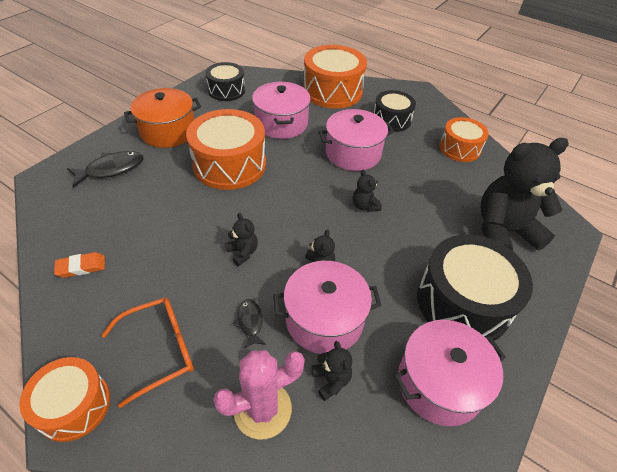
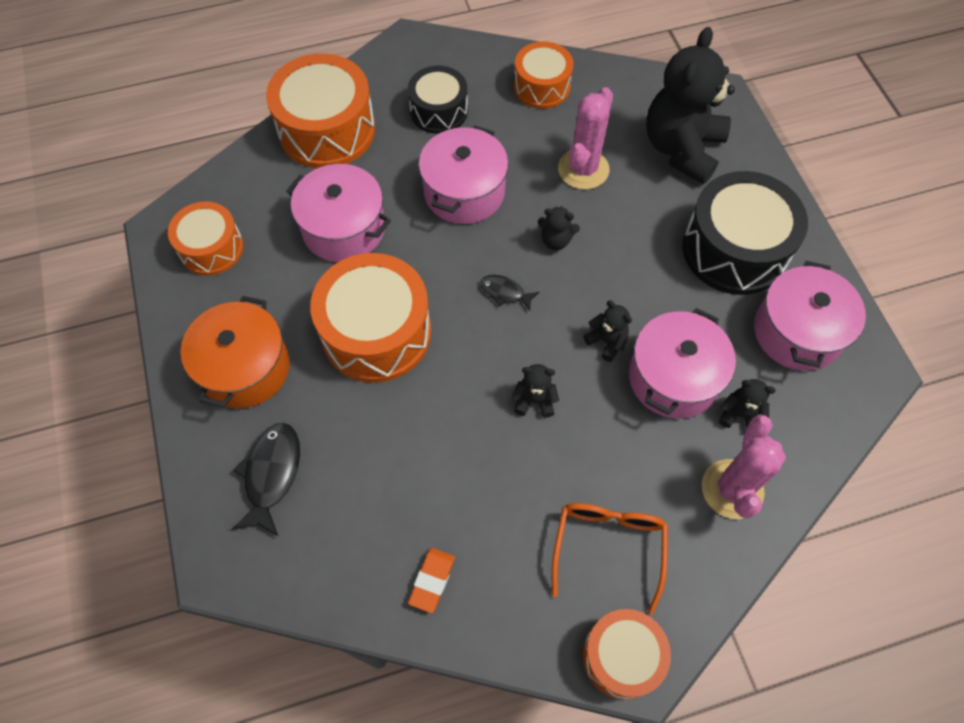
camera: 50 degrees left, 15 degrees up
black drum [205,62,245,101] -> orange drum [168,201,243,276]
black fish [233,299,266,349] -> black fish moved to [480,275,539,311]
none -> pink cactus [558,87,613,190]

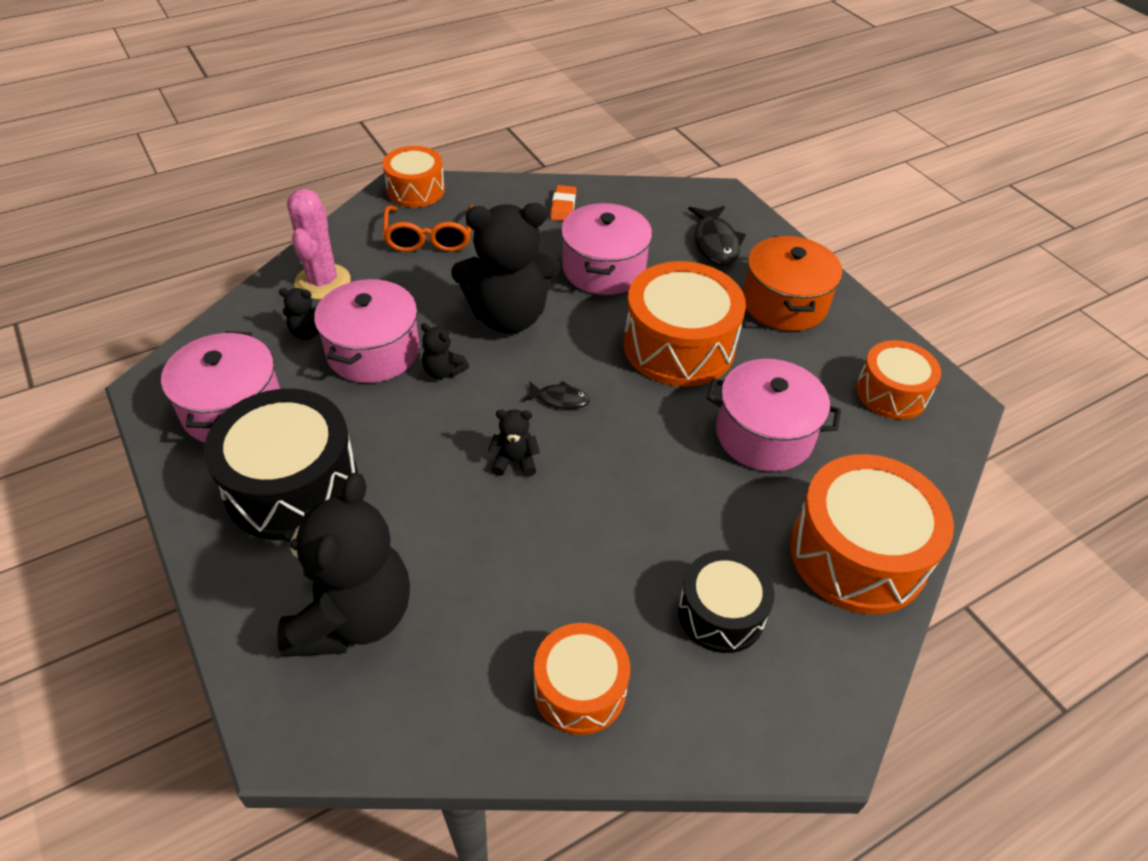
camera: 165 degrees right, 15 degrees down
pink pot [419,125,509,224] -> pink pot moved to [561,203,652,295]
black teddy bear [512,364,559,418] -> black teddy bear [451,203,560,334], size x2.39
pink cactus [558,87,613,190] -> none

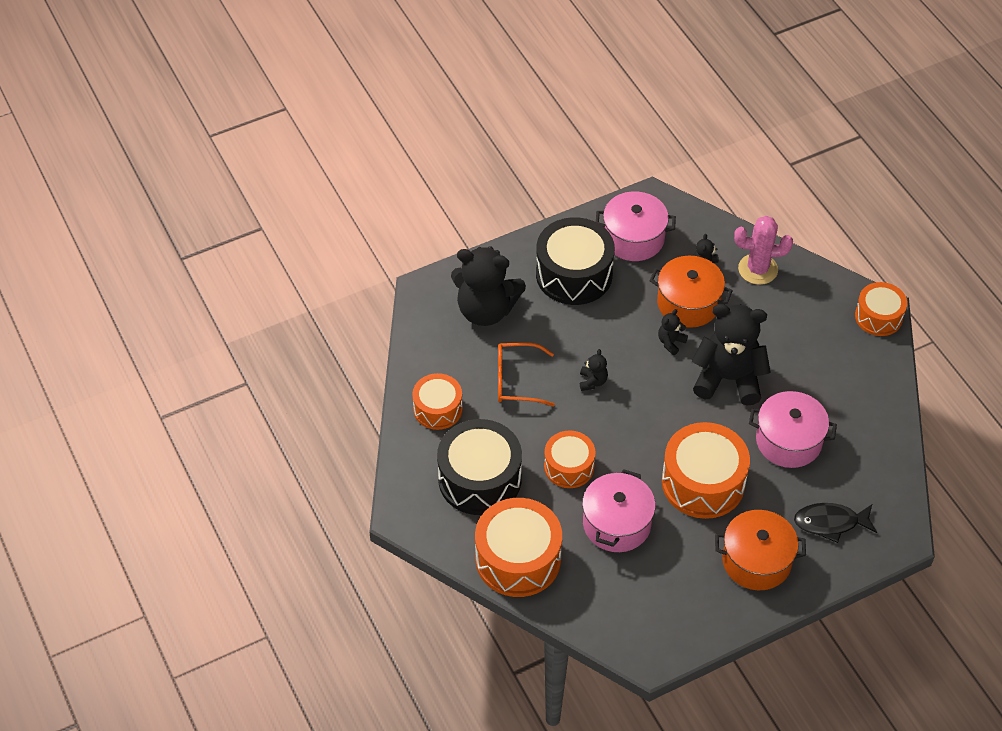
camera: 95 degrees right, 5 degrees up
pink pot [314,279,420,383] -> orange pot [650,256,733,328]
orange glasses [383,205,473,252] -> orange glasses moved to [498,342,555,406]
black teddy bear [451,203,560,334] -> black teddy bear turned 105 degrees clockwise [692,304,771,405]
black fish [523,381,590,409] -> none
orange eraser [550,185,577,221] -> none
black drum [678,550,774,653] -> black drum [437,419,522,515], size x1.65
orange drum [856,340,941,420] -> orange drum moved to [544,430,595,488]

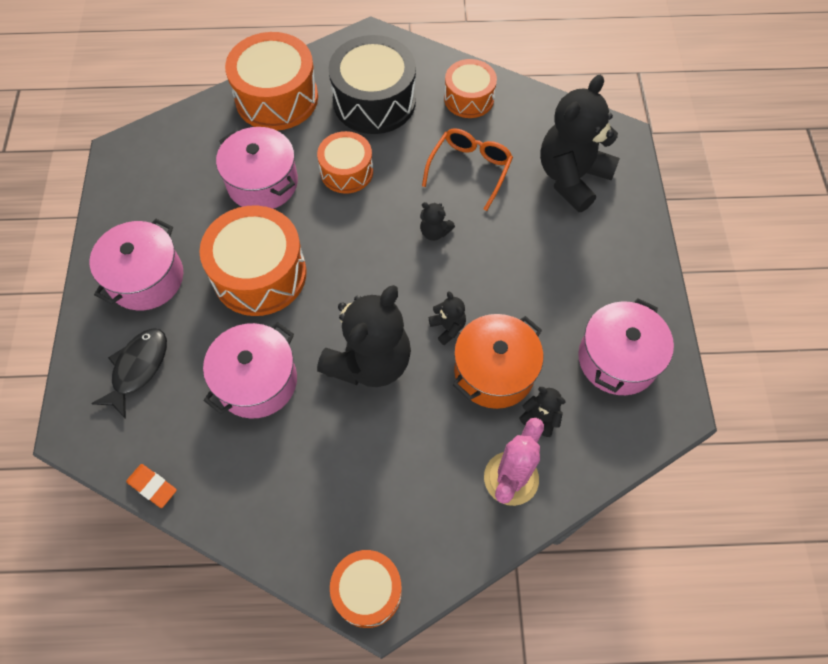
camera: 115 degrees right, 10 degrees up
black drum [536,217,615,305] -> none
orange pot [715,510,806,590] -> pink pot [90,219,183,310]
none -> orange eraser [126,464,177,508]

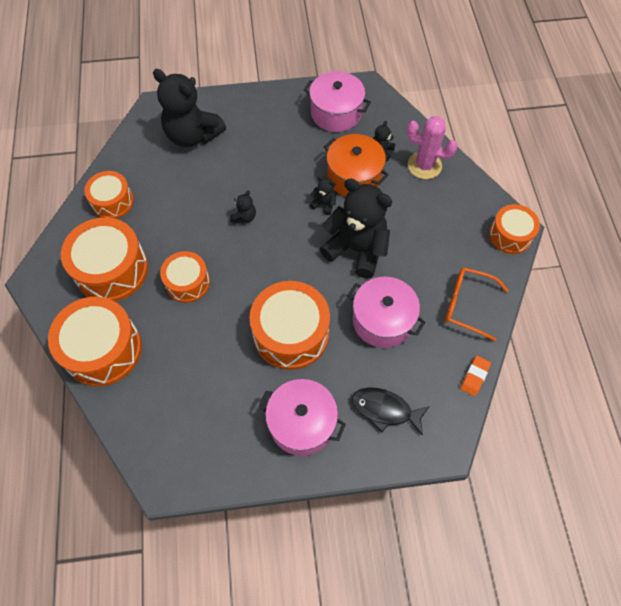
camera: 95 degrees left, 0 degrees up
pink pot [216,127,298,209] -> none
black drum [329,35,416,134] -> orange drum [61,217,148,301]
orange glasses [422,129,513,211] -> orange glasses moved to [445,267,509,341]
black teddy bear [429,291,466,345] -> black teddy bear turned 60 degrees clockwise [309,176,336,215]

